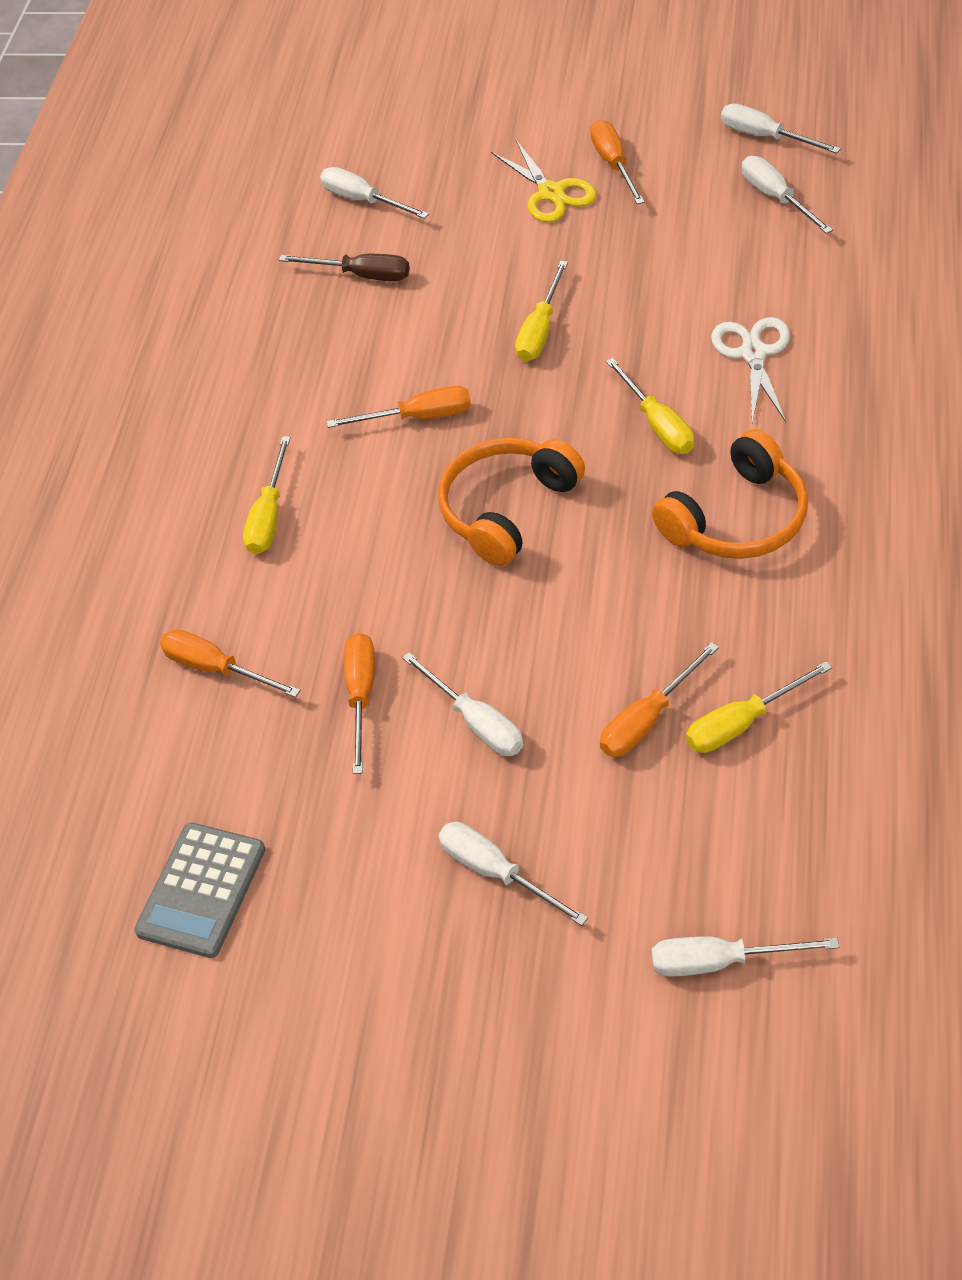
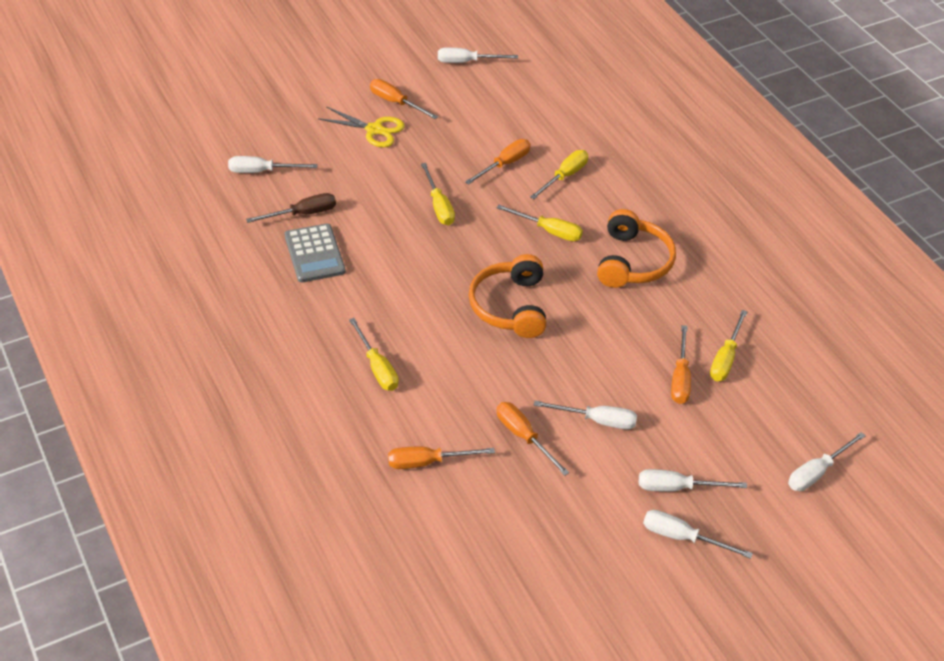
camera: 45 degrees left, 5 degrees down
grey calculator [134,823,266,958] -> grey calculator moved to [284,224,346,283]
orange screwdriver [327,386,471,428] -> orange screwdriver moved to [465,139,530,185]
white scissors [711,317,790,423] -> yellow screwdriver [530,150,588,199]
white screwdriver [742,156,833,234] -> white screwdriver moved to [643,510,753,559]

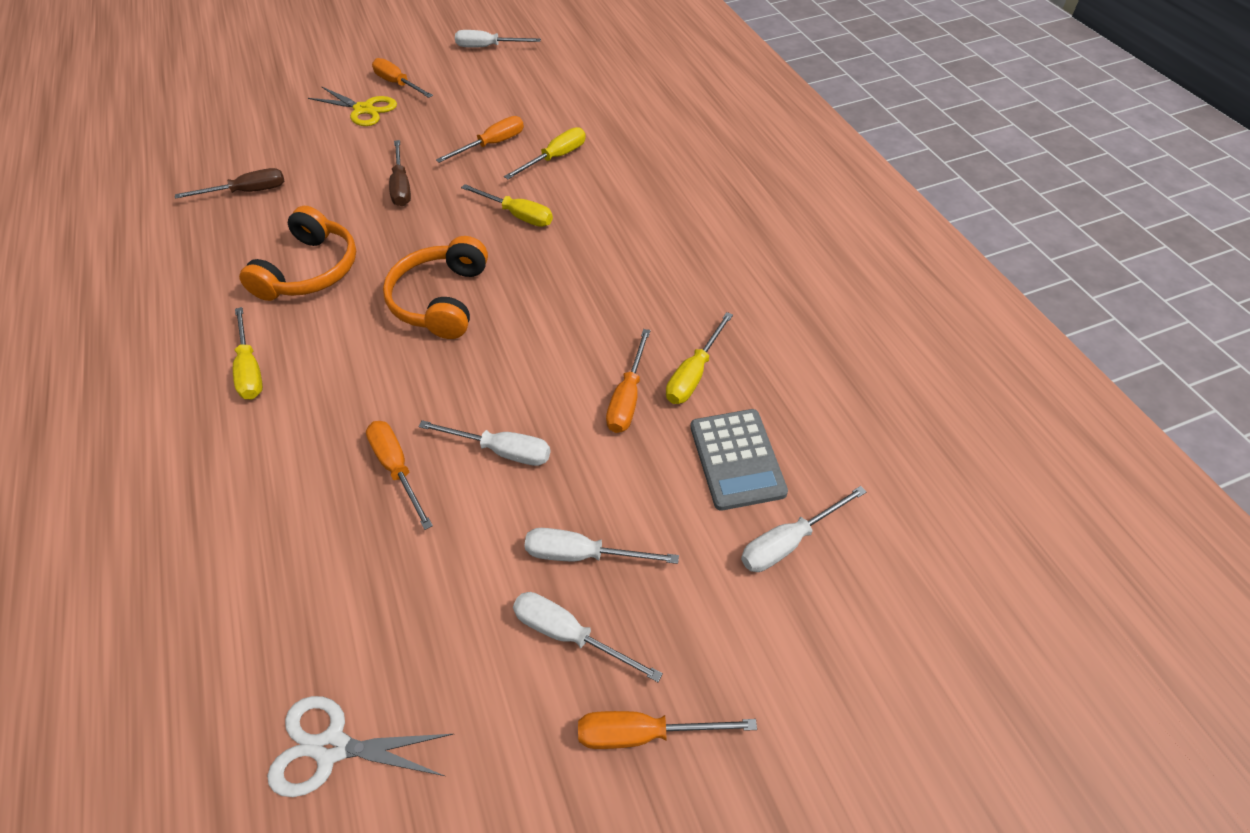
camera: 10 degrees right, 5 degrees up
white screwdriver [228,156,318,173] -> none
grey calculator [284,224,346,283] -> grey calculator moved to [690,409,788,511]
orange screwdriver [388,447,495,469] -> orange screwdriver moved to [578,711,757,749]
yellow screwdriver [421,163,455,225] -> brown screwdriver [389,140,411,206]
orange headphones [597,209,676,288] -> orange headphones moved to [239,206,356,301]
none -> white scissors [267,696,453,797]

